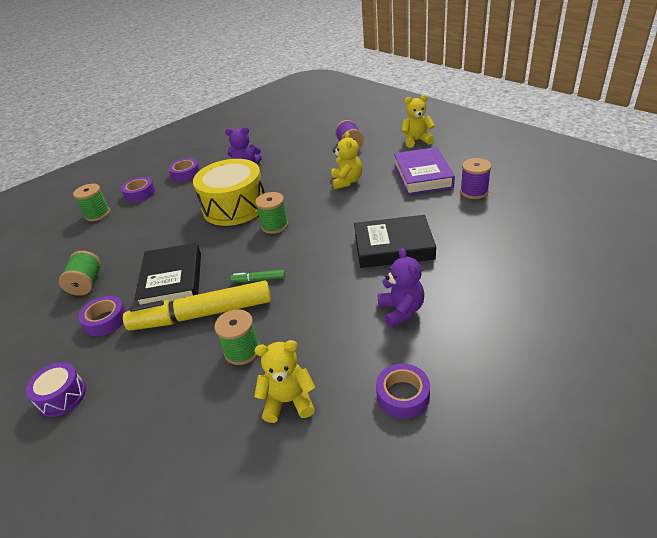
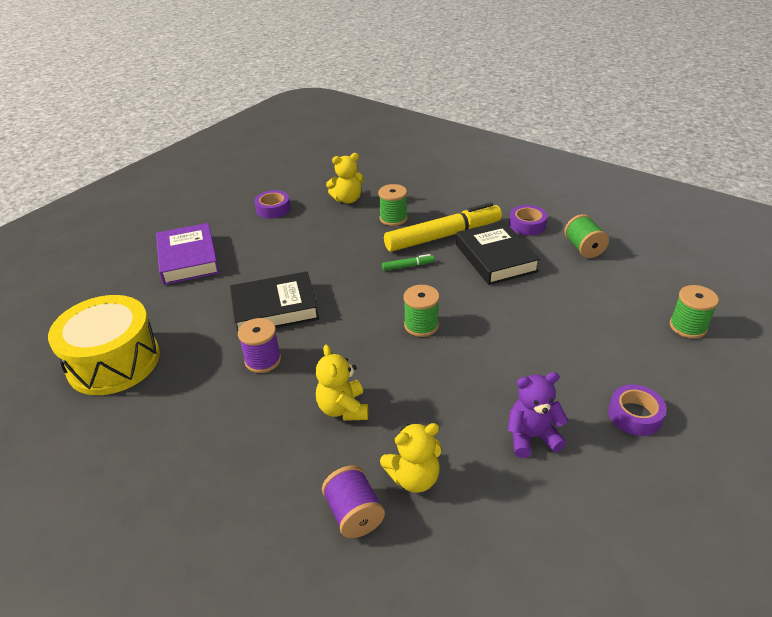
camera: 165 degrees right, 0 degrees up
purple drum [26,362,86,417] -> none
purple tape [121,177,155,202] -> none
yellow drum [193,159,265,226] -> yellow drum moved to [48,295,160,395]
purple teddy bear [377,248,424,328] -> none
purple book [394,147,455,195] -> purple book moved to [156,223,219,285]
yellow teddy bear [402,95,435,148] -> yellow teddy bear moved to [380,423,441,493]
purple spool [460,158,492,199] -> purple spool moved to [238,318,281,373]

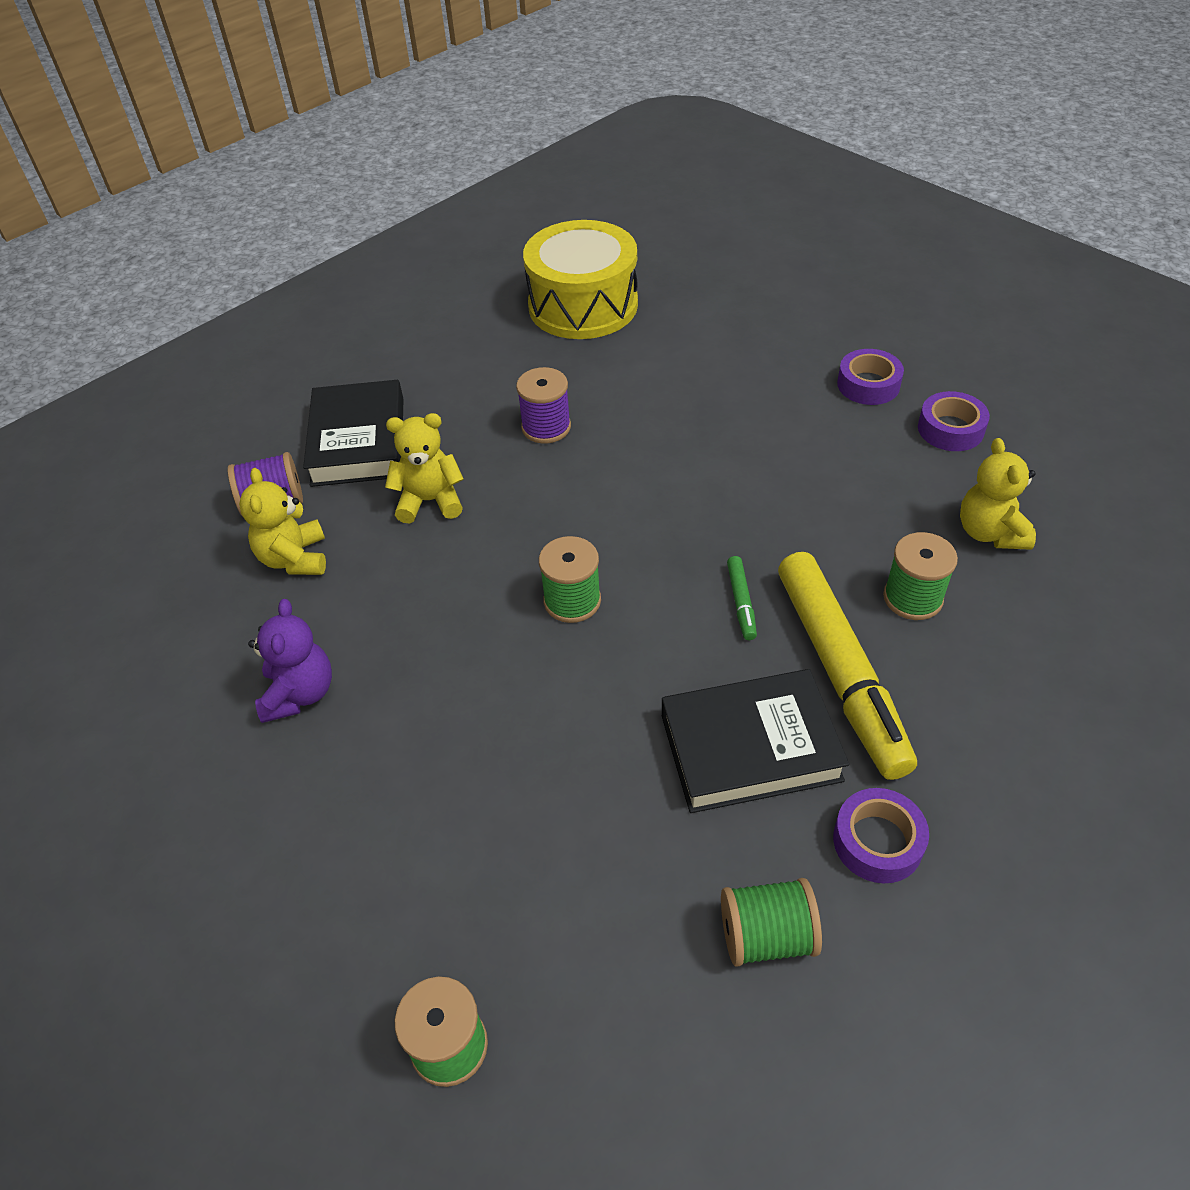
camera: 100 degrees right, 10 degrees up
purple book [156,223,219,285] -> none
black book [230,272,319,335] -> black book moved to [303,380,403,487]
purple tape [608,384,667,436] -> purple tape moved to [837,349,904,405]

